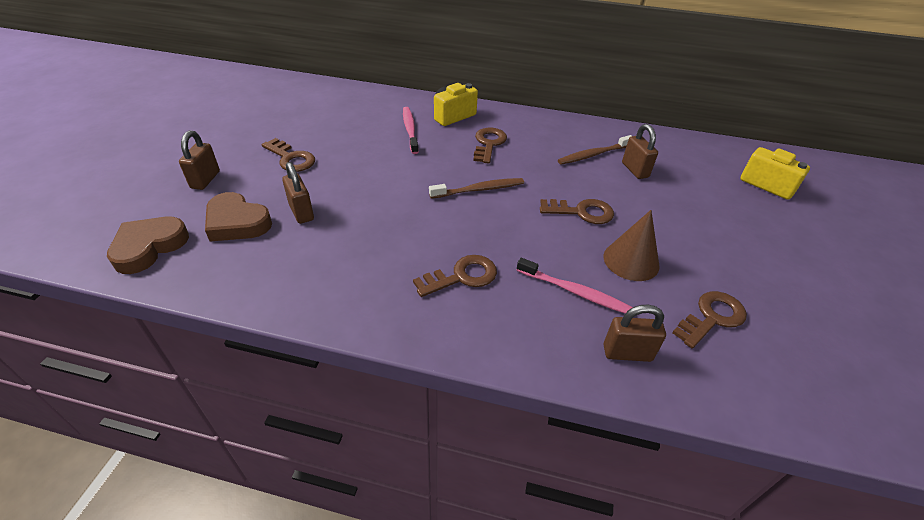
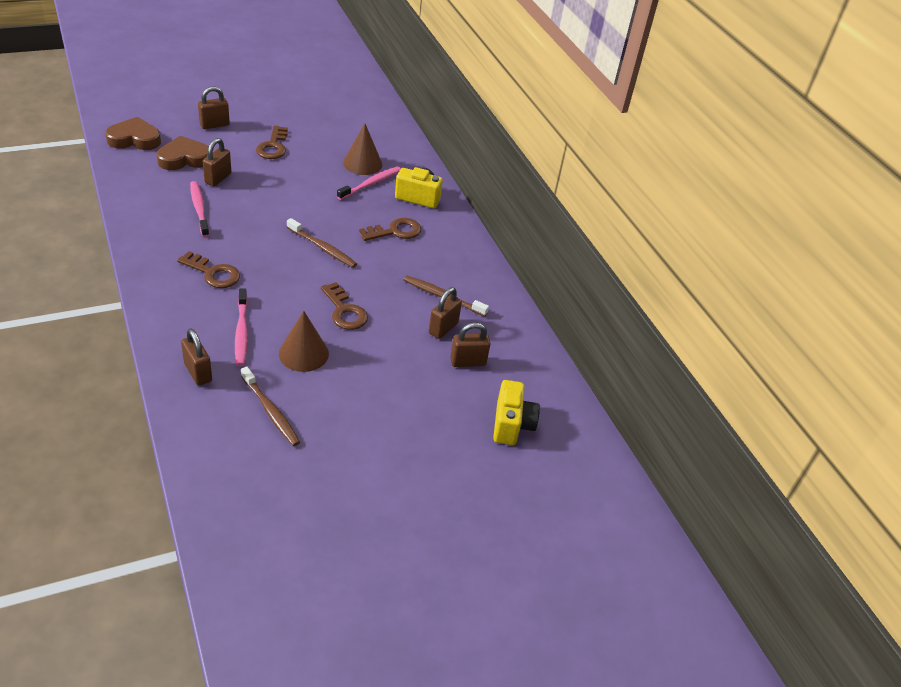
camera: 50 degrees right, 0 degrees up
brown heart [205,192,272,242] -> brown heart turned 75 degrees clockwise [157,136,209,170]
brown key [672,291,747,349] -> brown toothbrush [241,366,300,446]
none -> pink toothbrush [190,181,209,237]
none -> brown cone [343,124,382,175]
none -> brown padlock [450,322,491,367]

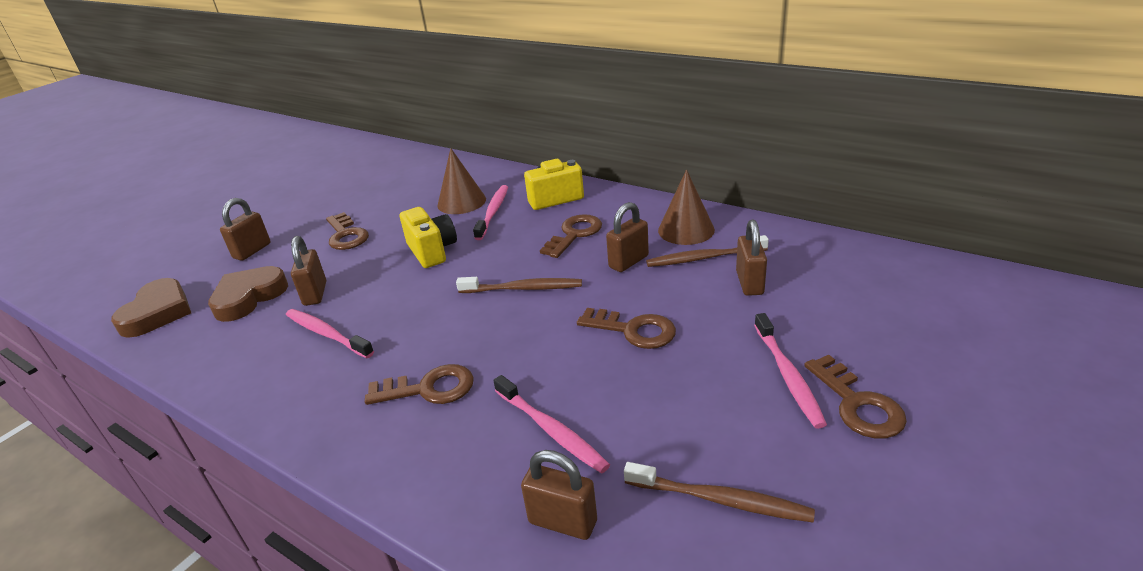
camera: 25 degrees left, 10 degrees down
brown heart [105,117,161,150] -> brown heart turned 135 degrees clockwise [111,278,191,338]
brown cone [279,311,329,372] -> brown cone moved to [658,169,715,245]
brown padlock [450,322,491,367] -> brown padlock moved to [606,202,649,272]
yellow camera [493,380,540,445] -> yellow camera moved to [400,207,457,268]
none -> pink toothbrush [754,313,827,429]
none -> brown key [804,355,907,439]

